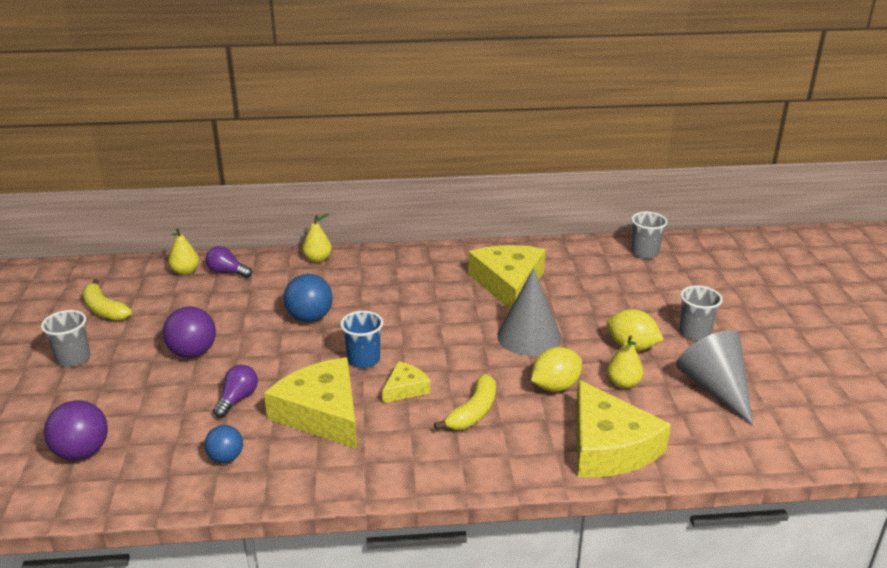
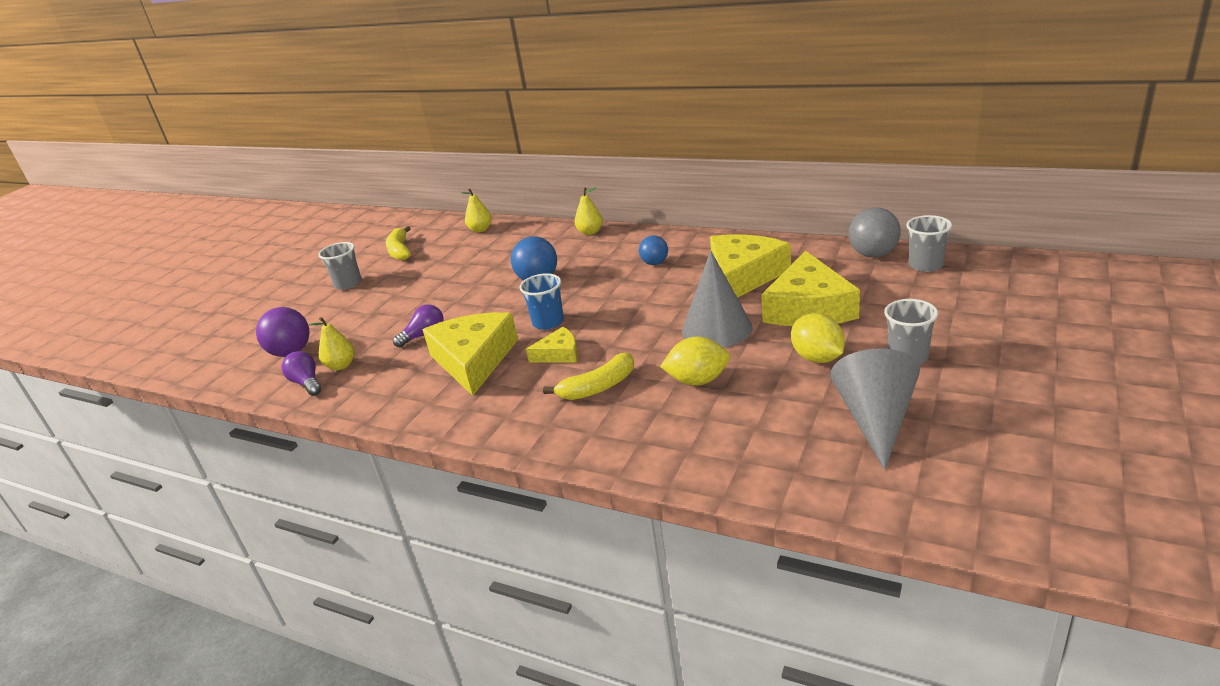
camera: 35 degrees right, 0 degrees up
purple ball [163,306,216,358] -> none
blue ball [204,425,243,463] -> blue ball moved to [639,235,668,265]
purple light bulb [206,246,252,278] -> purple light bulb moved to [282,351,321,396]
yellow cheese [576,380,671,477] -> yellow cheese moved to [761,251,860,326]
yellow pear [607,335,643,389] -> yellow pear moved to [309,317,355,370]
none -> grey ball [849,207,901,258]

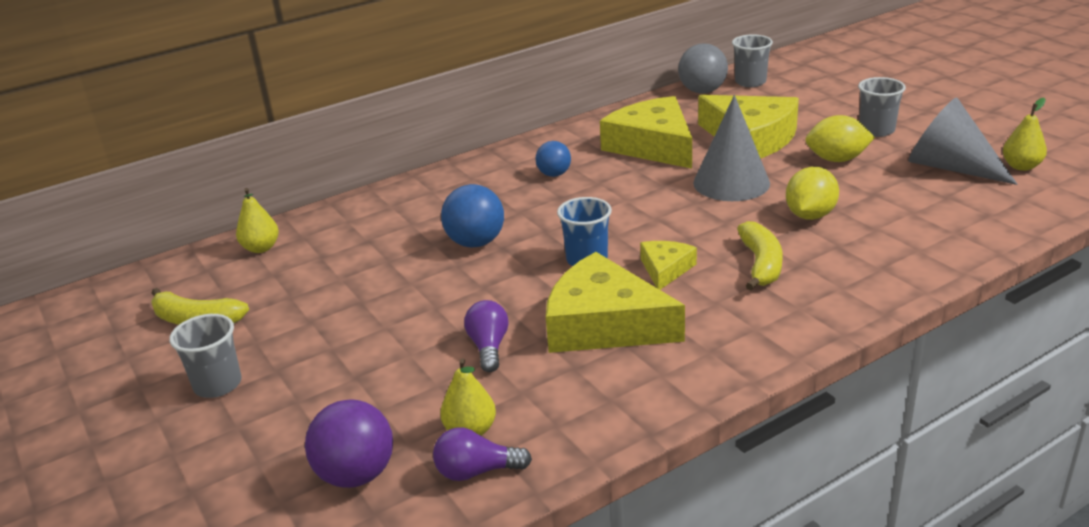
camera: 60 degrees left, 0 degrees up
yellow pear [575,187,603,235] -> yellow pear moved to [1003,98,1047,171]

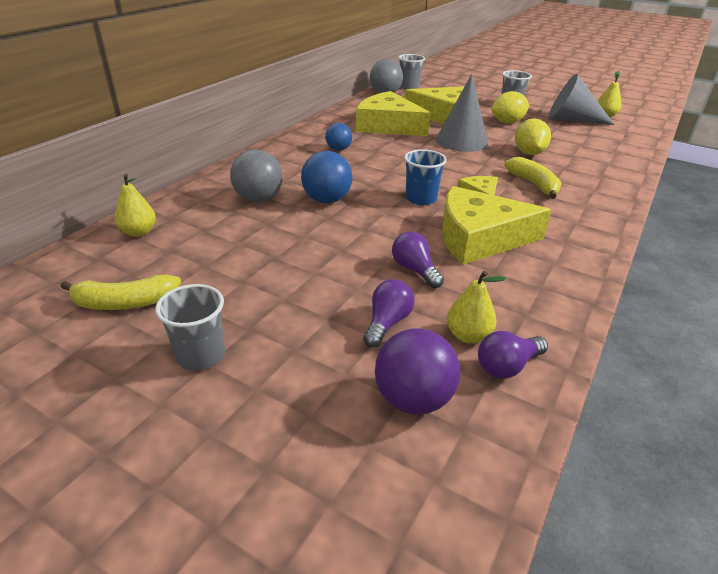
camera: 30 degrees left, 5 degrees up
none -> grey ball [230,150,283,202]
none -> purple light bulb [363,279,414,347]

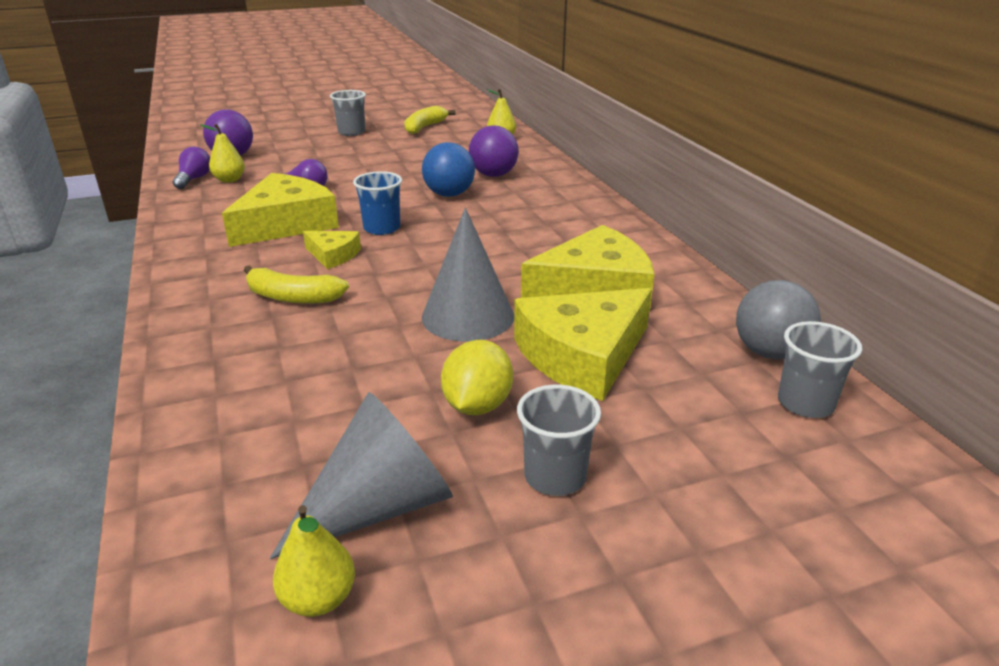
camera: 130 degrees right, 5 degrees down
grey ball [230,150,283,202] -> purple ball [469,125,519,177]
blue ball [325,123,352,151] -> none
purple light bulb [363,279,414,347] -> none
yellow lemon [515,119,551,155] -> none

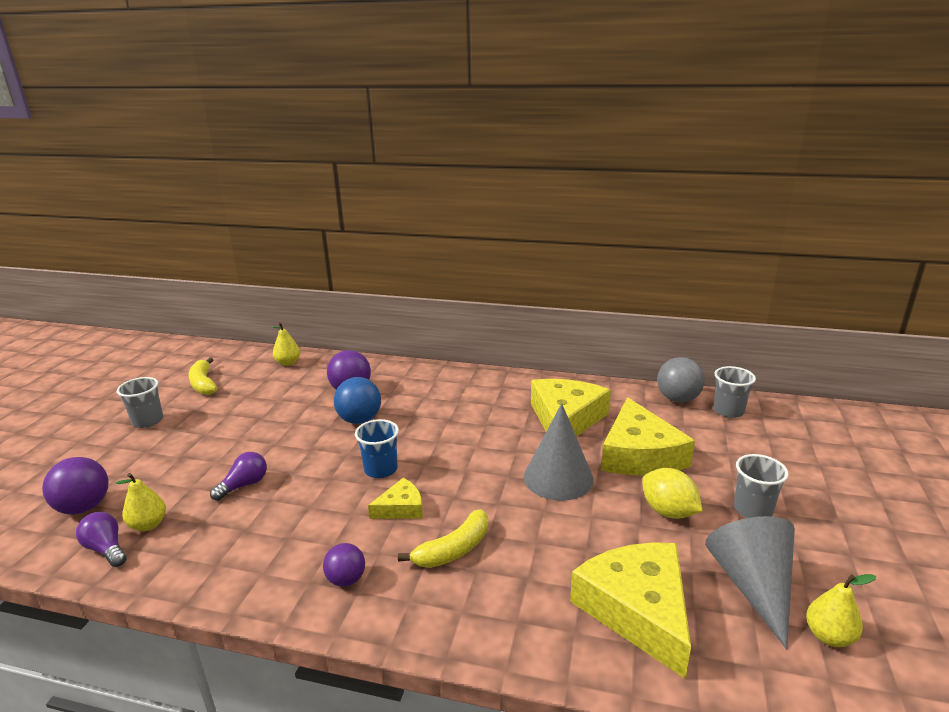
camera: 55 degrees left, 5 degrees down
yellow cheese [222,173,339,247] -> yellow cheese moved to [570,542,691,678]
none -> purple ball [323,543,365,587]

